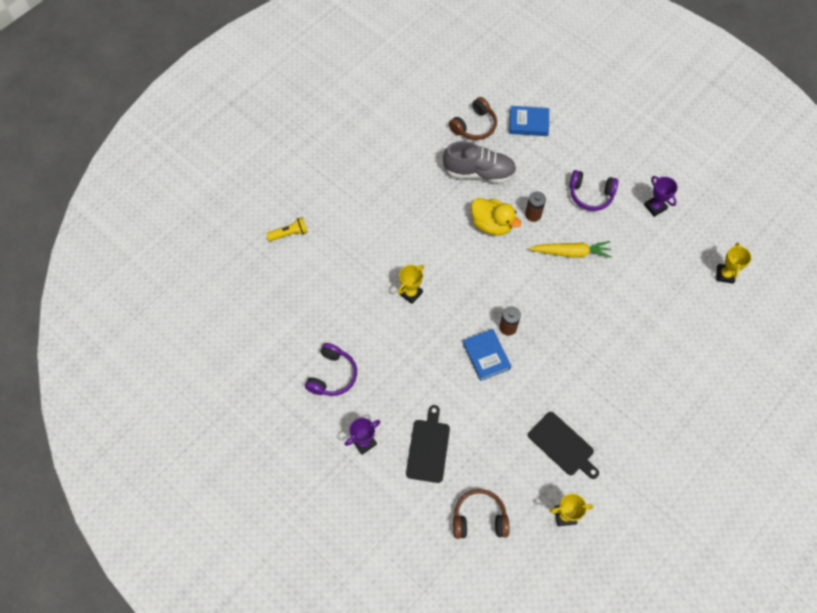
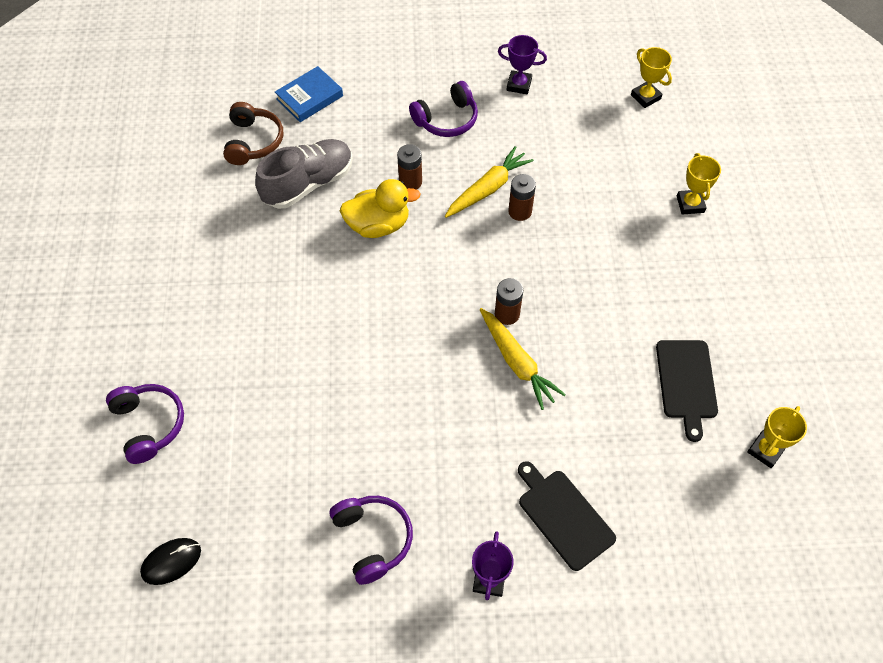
camera: 45 degrees left, 5 degrees down
yellow flashlight [266,217,308,241] -> purple headphones [106,384,184,464]
yellow trophy [398,265,424,304] -> yellow trophy moved to [677,153,721,215]
brown headphones [453,489,510,539] -> none
blue book [463,329,511,381] -> yellow carrot [479,308,566,410]
black cutting board [528,412,599,479] -> black cutting board turned 90 degrees clockwise [656,340,718,442]
none -> black mouse [140,538,201,585]
none -> brown battery [508,174,536,221]

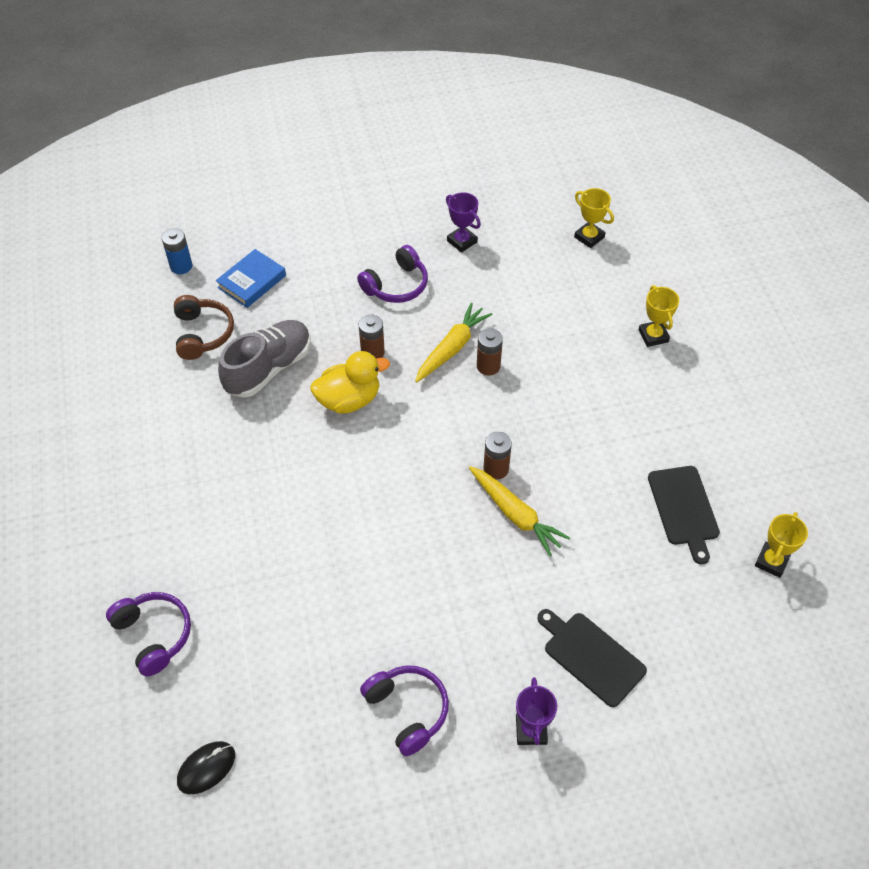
camera: 10 degrees left, 5 degrees down
purple trophy [498,35,547,94] -> purple trophy turned 45 degrees clockwise [446,192,481,253]
none -> blue battery [162,228,192,274]

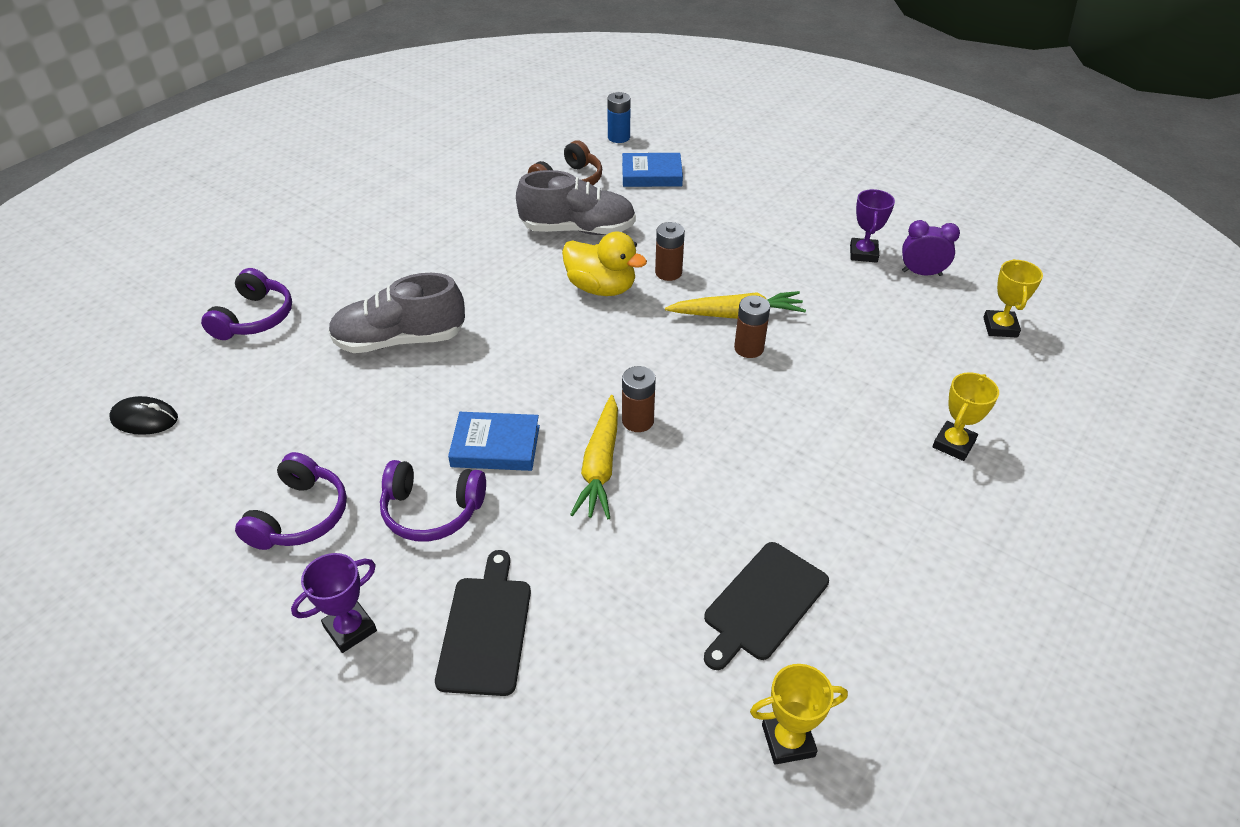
camera: 50 degrees right, 10 degrees down
purple headphones [357,245,428,303] -> purple headphones moved to [380,460,486,542]
none -> grey shoe [328,273,465,353]
none -> blue book [448,412,540,471]
none -> purple clock [902,220,960,276]

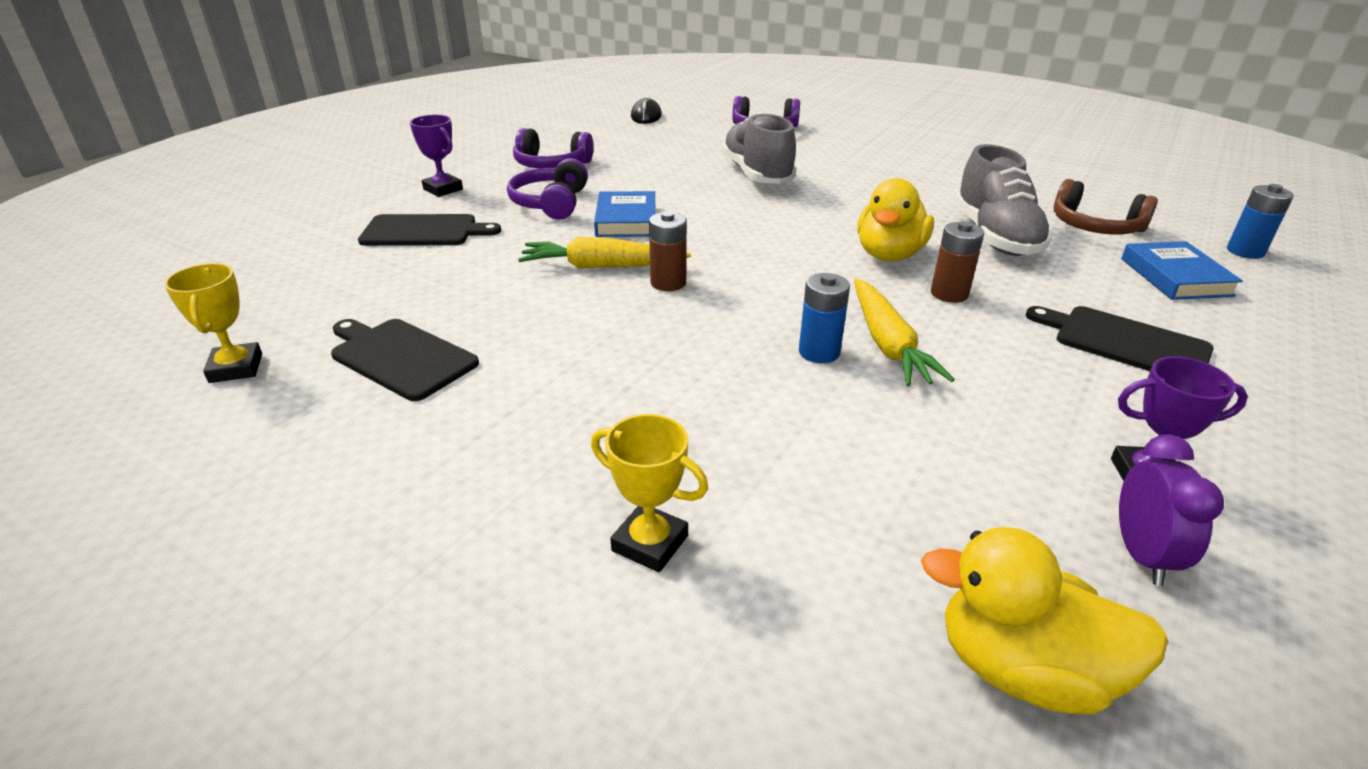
camera: 85 degrees right, 10 degrees down
brown battery [734,295,770,358] -> blue battery [799,273,850,363]
yellow trophy [983,259,1043,338] -> yellow duck [921,527,1168,714]
none -> black cutting board [1026,306,1214,371]

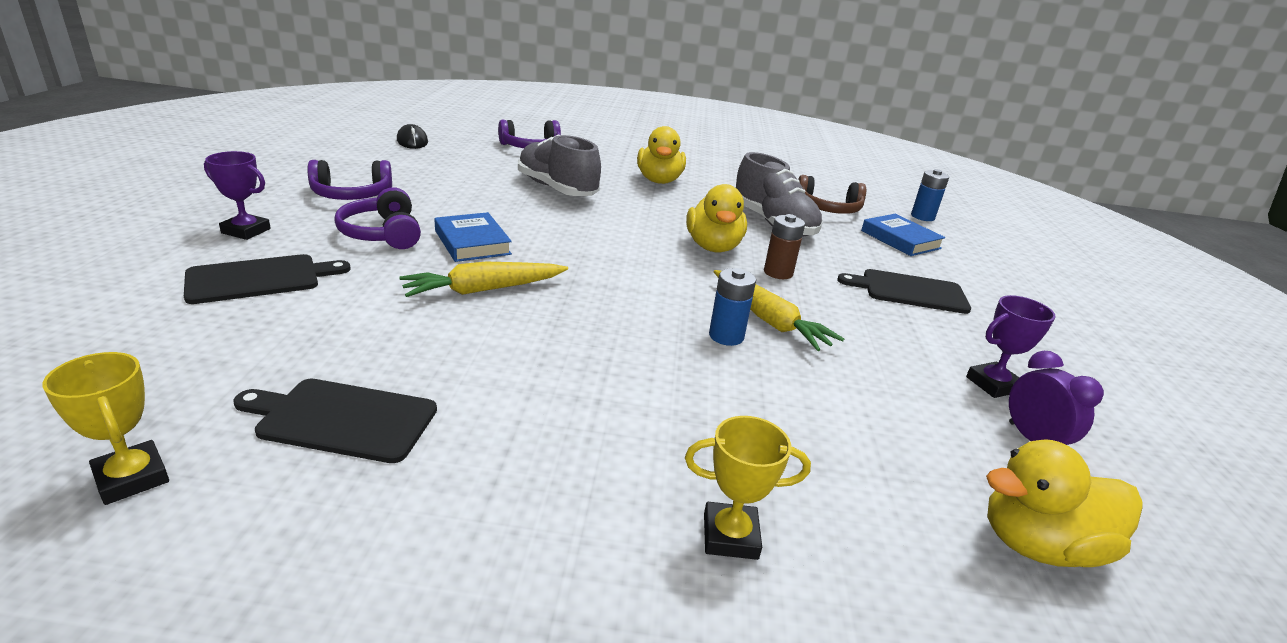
camera: 30 degrees left, 5 degrees down
brown battery [649,211,687,291] -> none
none -> yellow duck [637,126,686,184]

